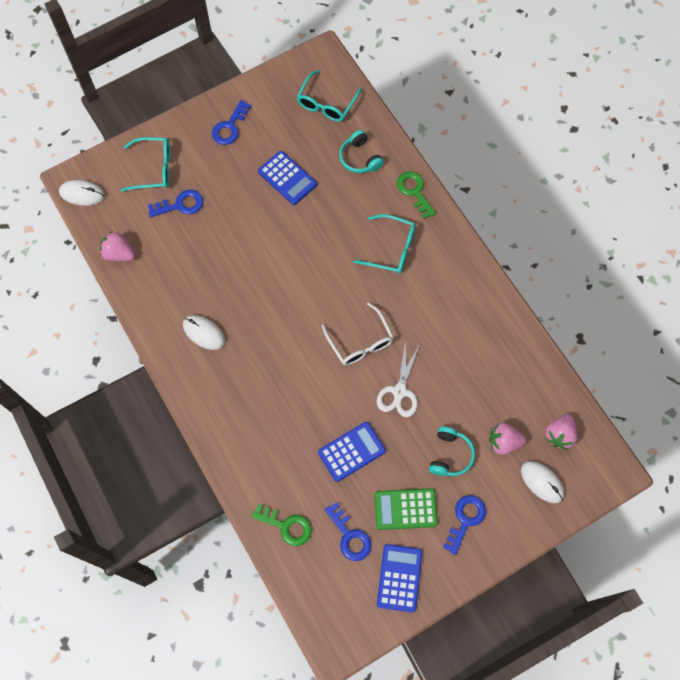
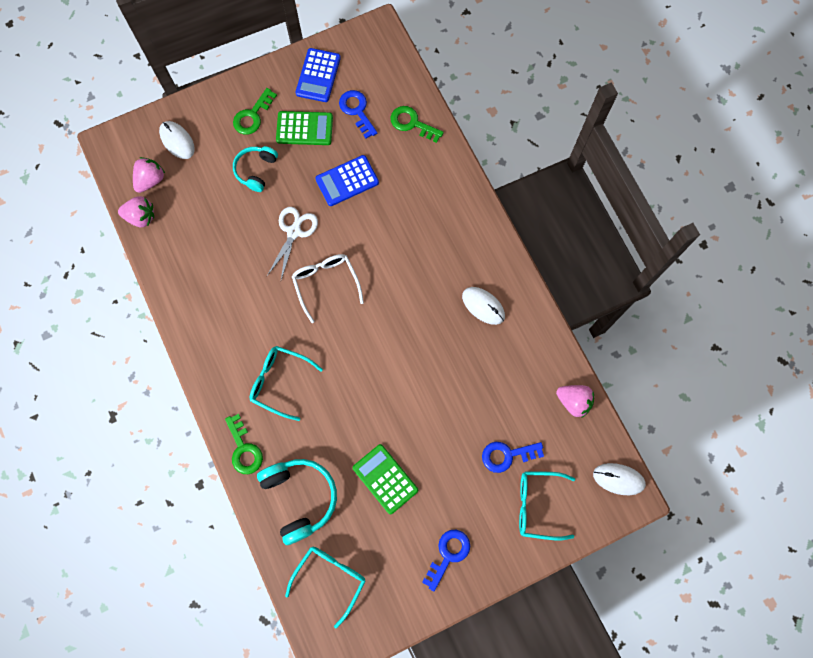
camera: 175 degrees left, 5 degrees up
blue calculator [258,151,317,205] -> green calculator [353,444,418,514]
turquoise headphones [339,130,384,173] -> turquoise headphones [257,459,337,545], size x1.58
blue key [443,495,486,555] -> green key [233,88,277,135]
pink strawberry [489,422,527,455] -> pink strawberry moved to [118,196,154,227]

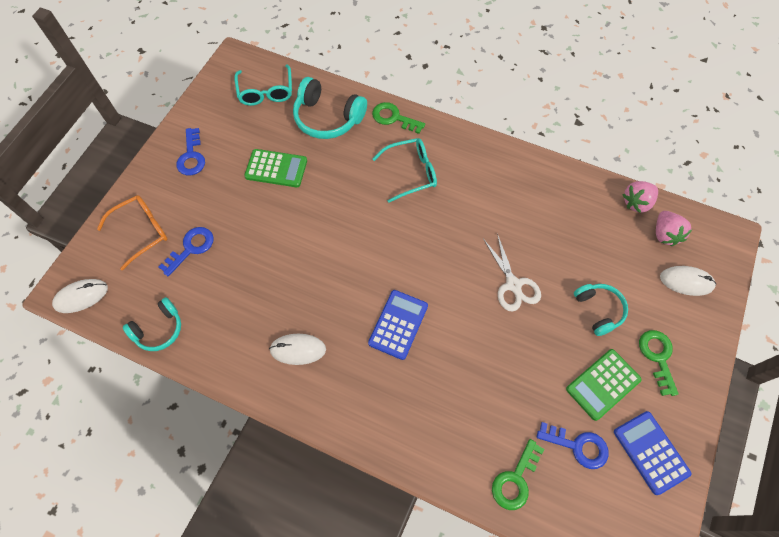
camera: 140 degrees right, 10 degrees down
white glasses [292,254,364,323] -> none
blue calculator [315,155,379,206] -> blue calculator moved to [368,290,428,360]
green key [390,106,444,143] -> green key turned 135 degrees clockwise [492,439,544,510]
turquoise glasses [519,471,575,541] -> orange glasses [97,195,167,271]
pink strawberry [556,385,594,418] -> turquoise headphones [123,297,181,351]

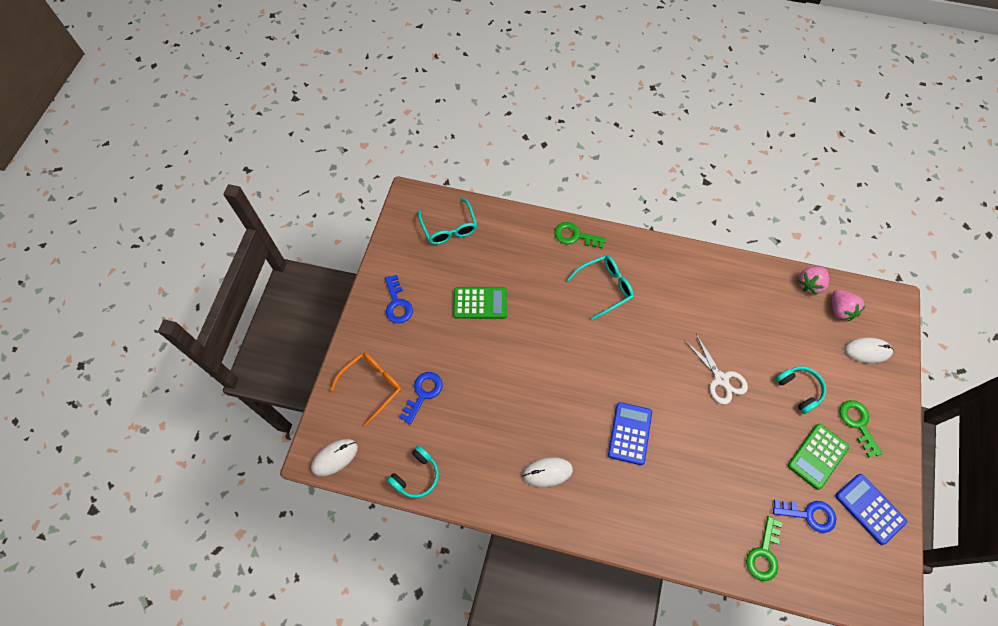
camera: 10 degrees left, 0 degrees up
turquoise headphones [293,77,367,139] -> none

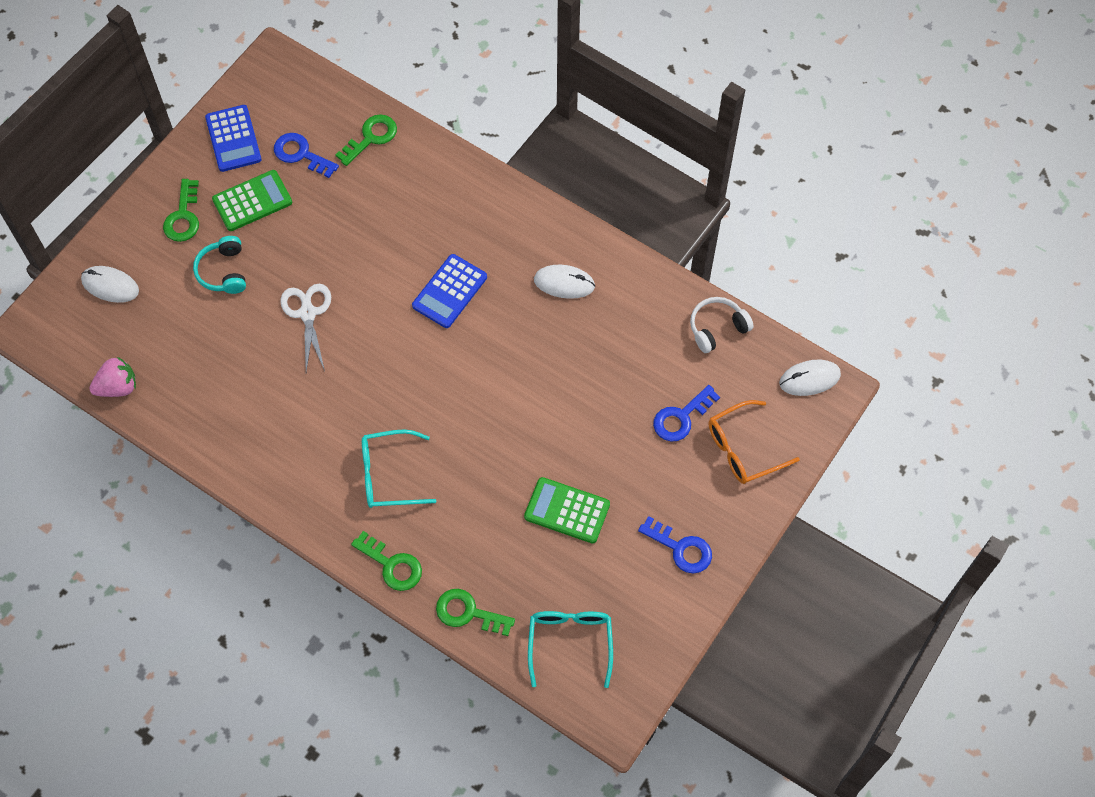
camera: 160 degrees left, 0 degrees up
blue key [385,275,413,323] -> blue key turned 120 degrees clockwise [638,516,712,574]
turquoise headphones [387,446,439,498] -> white headphones [690,297,754,353]
pink strawberry [832,290,866,321] -> none
none -> green key [436,589,515,636]

